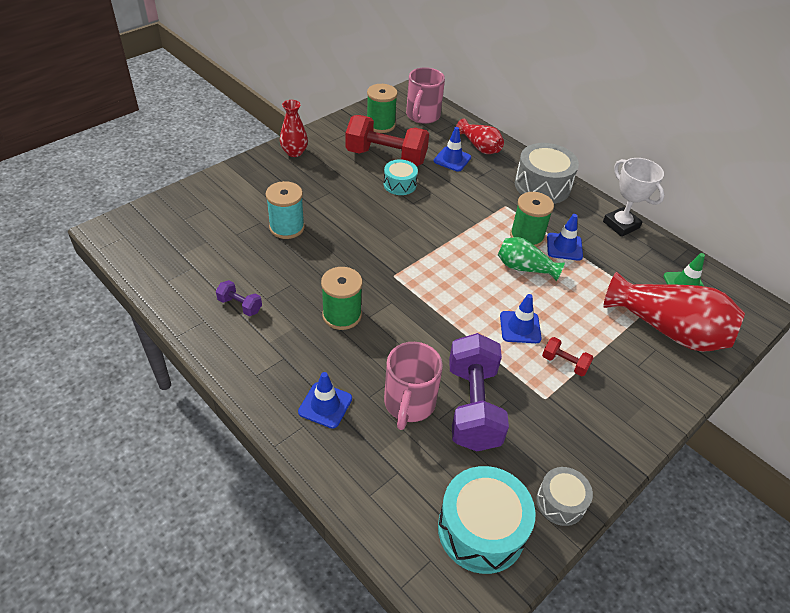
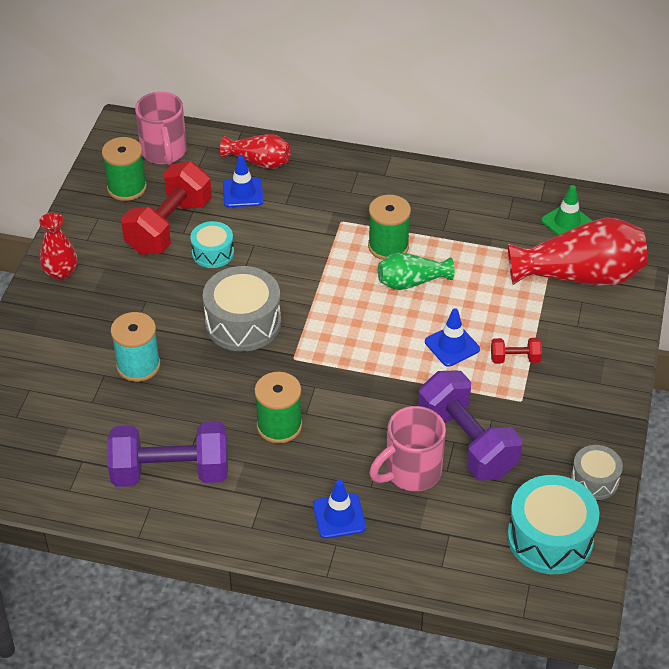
camera: 30 degrees left, 0 degrees up
purple dumbbell [216,280,262,316] -> purple dumbbell [107,422,228,487], size x2.22
red dumbbell [346,115,429,166] -> red dumbbell turned 45 degrees counterclockwise [121,161,212,255]
pink mug [384,342,443,430] -> pink mug turned 75 degrees clockwise [369,406,446,491]
grey drum [515,143,579,204] -> grey drum moved to [203,266,281,351]
blue traffic cone [547,214,583,261] -> none
white trophy [603,158,664,237] -> none

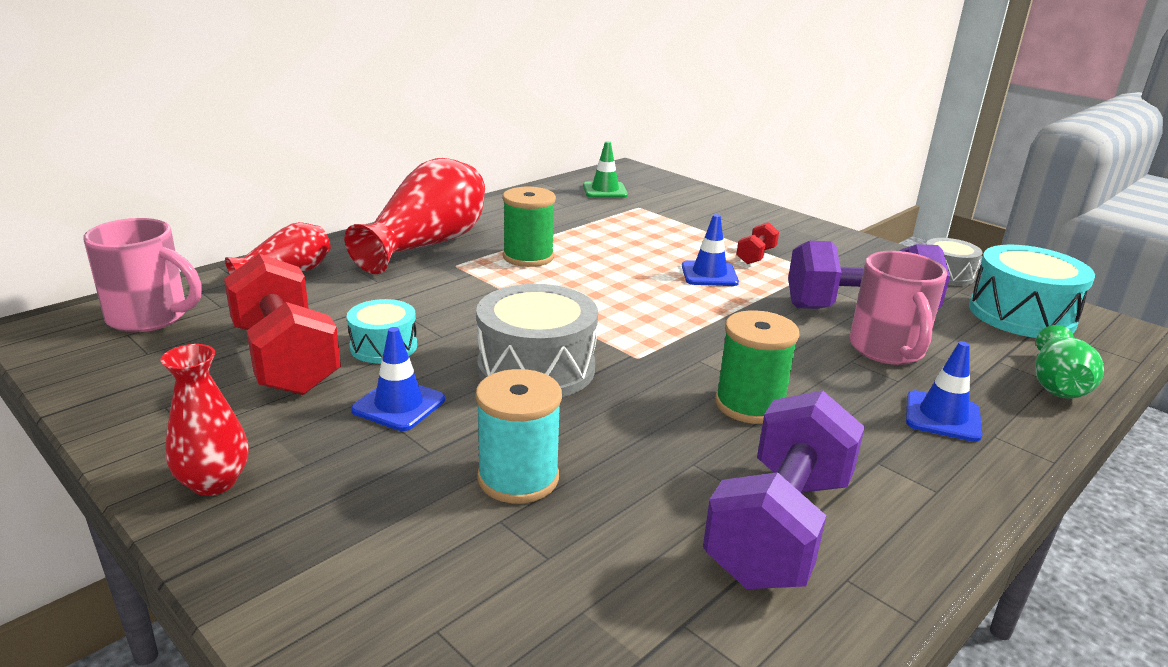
camera: 60 degrees left, 20 degrees down
green spool [102,137,147,201] -> none
blue traffic cone [223,156,263,207] -> blue traffic cone moved to [351,327,445,431]
green vase [378,253,454,290] -> green vase moved to [1035,325,1104,398]
red vase [508,218,648,286] -> red vase moved to [345,158,485,274]

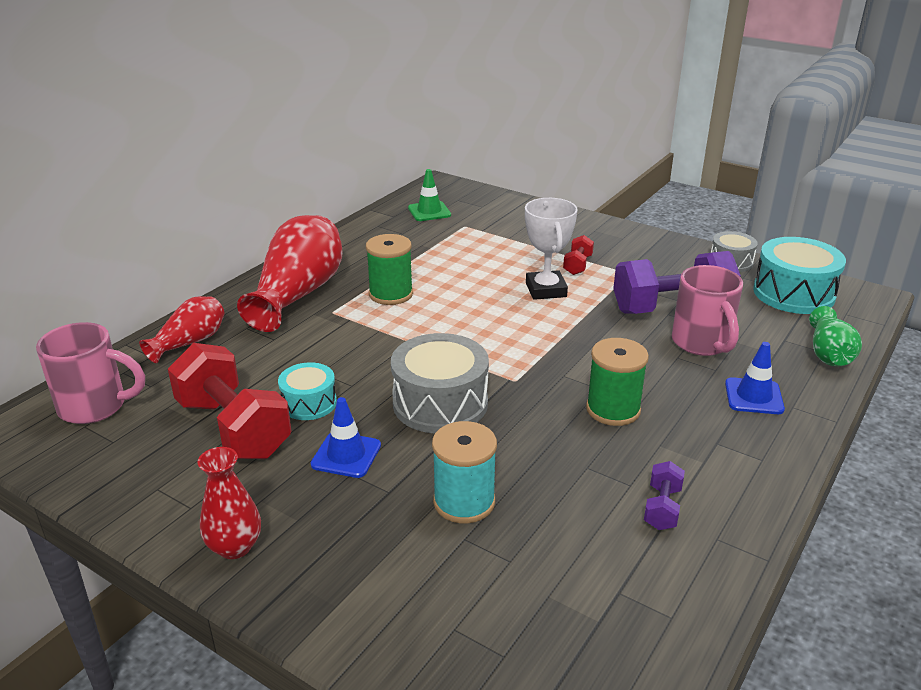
camera: 10 degrees left, 5 degrees up
blue traffic cone [682,214,739,286] -> white trophy [525,198,578,300]
purple dumbbell [703,390,865,589] -> purple dumbbell [644,461,685,530], size x0.45

